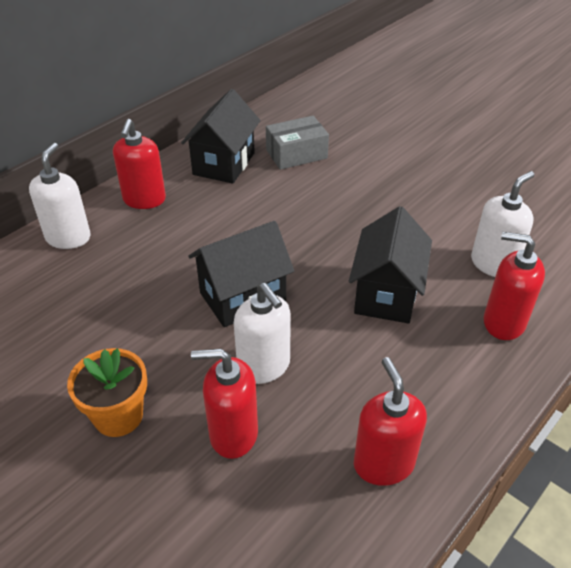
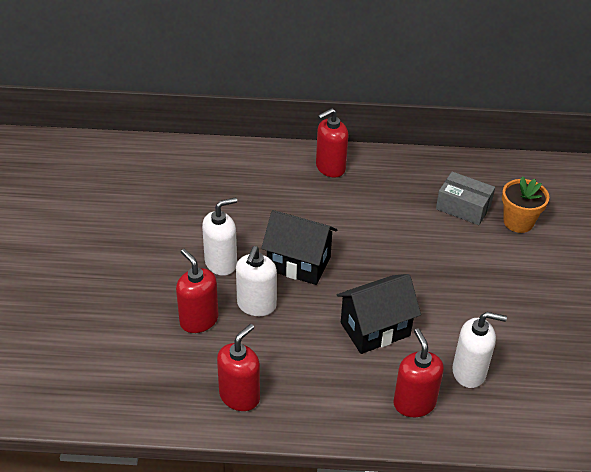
camera: 50 degrees right, 0 degrees up
white soap dispenser [29,143,91,249] -> white soap dispenser moved to [202,197,237,276]
orange flower pot [67,348,147,437] -> orange flower pot moved to [502,176,549,233]
black house [181,89,261,184] -> none

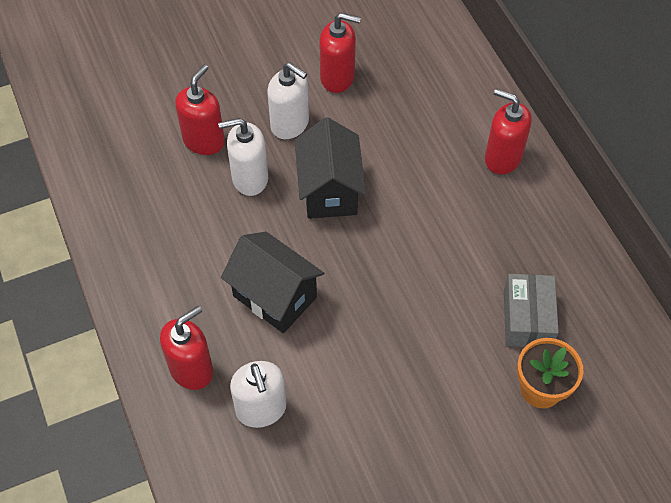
camera: 65 degrees right, 15 degrees up
red soap dispenser [217,324,260,411] -> red soap dispenser moved to [319,13,361,93]

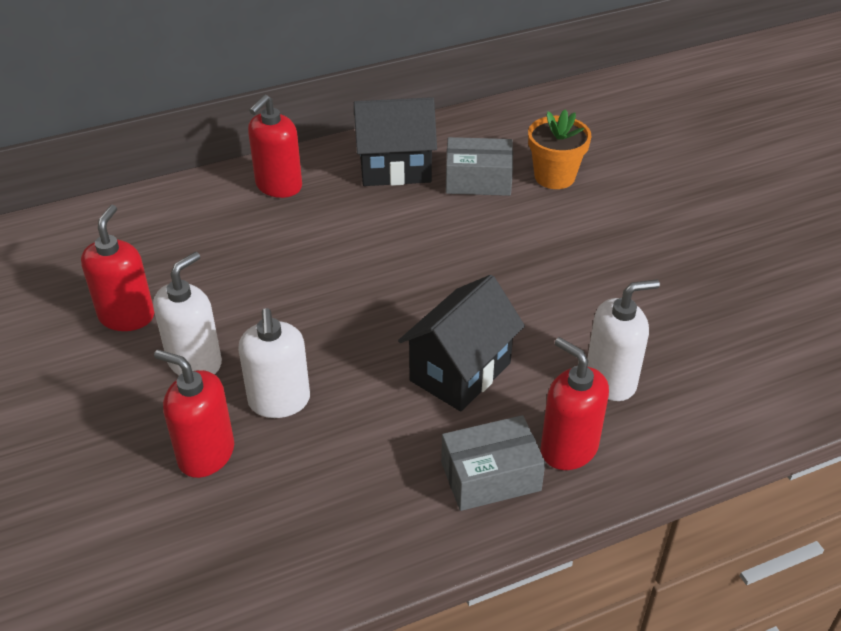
camera: 90 degrees left, 15 degrees down
black house [295,117,366,219] -> black house moved to [354,97,437,186]
none -> grey box [441,415,545,511]

